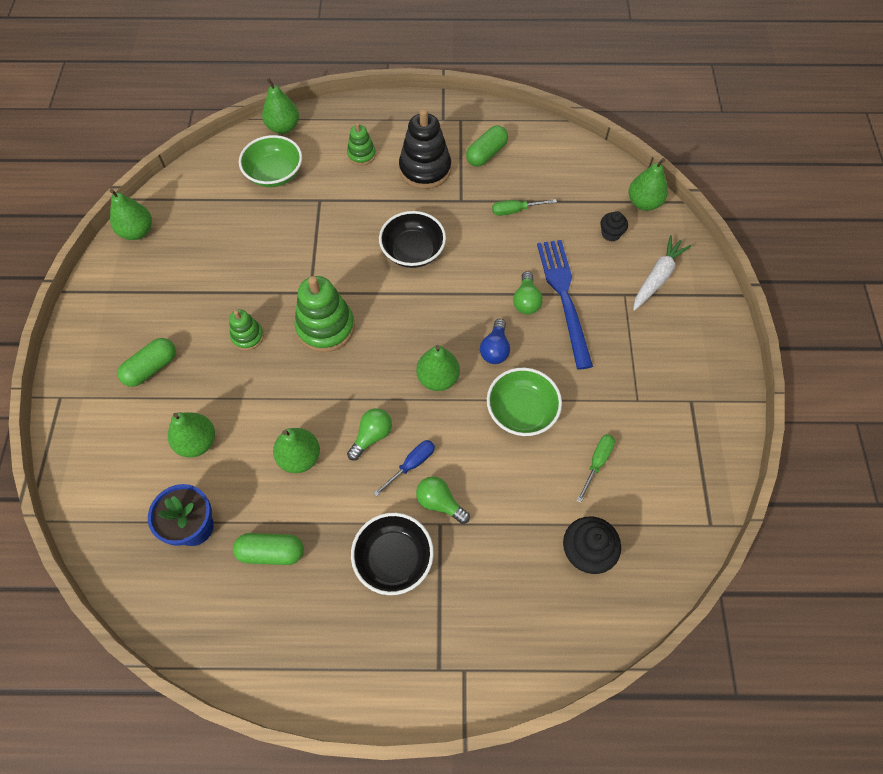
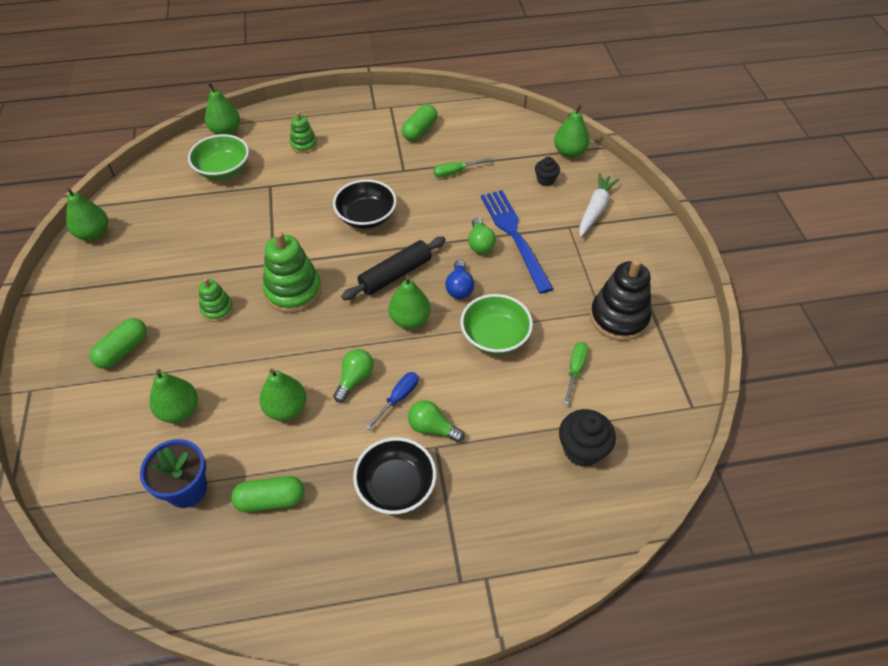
camera: 10 degrees left, 10 degrees down
black stacking toy [399,109,451,189] -> black stacking toy moved to [590,259,651,341]
none -> black rolling pin [341,236,446,300]

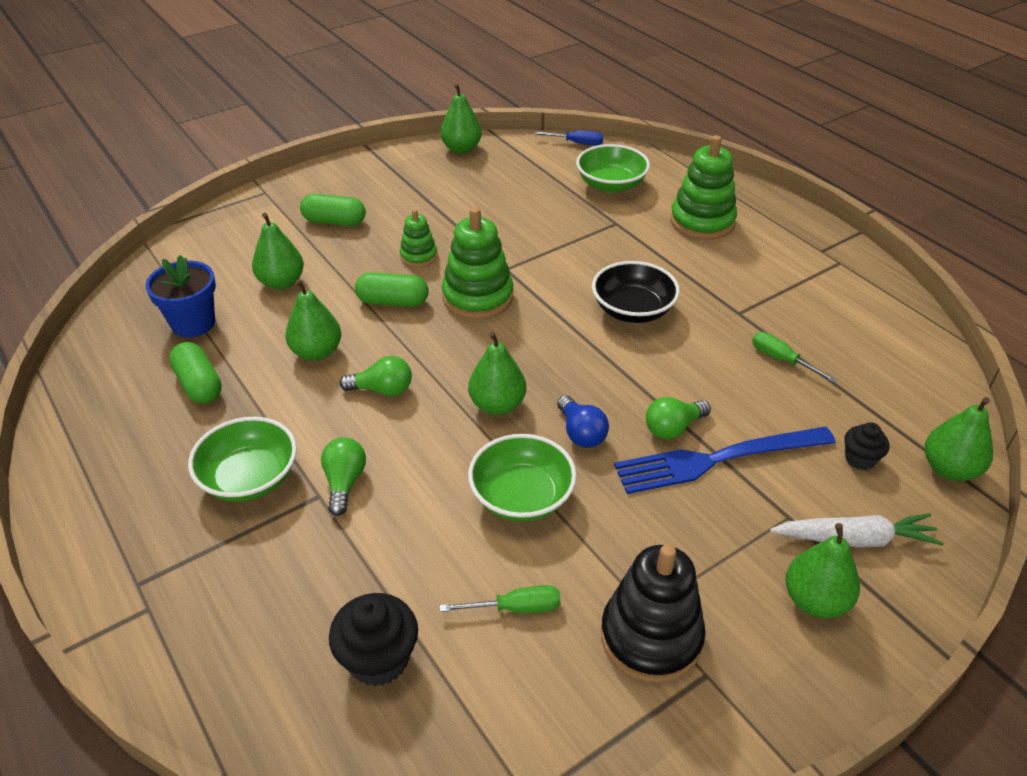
camera: 65 degrees right, 10 degrees down
green pear [205,82,240,135] -> green pear moved to [785,523,860,618]
green stacking toy [290,112,317,154] -> green stacking toy [670,135,737,240], size x1.81
black rolling pin [341,236,446,300] -> none
black bowl [353,437,436,514] -> green bowl [188,417,297,502]
blue screwdriver [365,372,418,430] -> blue screwdriver moved to [534,130,603,145]
green capsule [402,104,437,141] -> green capsule moved to [355,272,429,307]
blue light bulb [445,259,474,299] -> blue light bulb turned 90 degrees counterclockwise [557,395,609,448]
blue fork [481,190,553,294] -> blue fork turned 150 degrees counterclockwise [614,427,836,494]

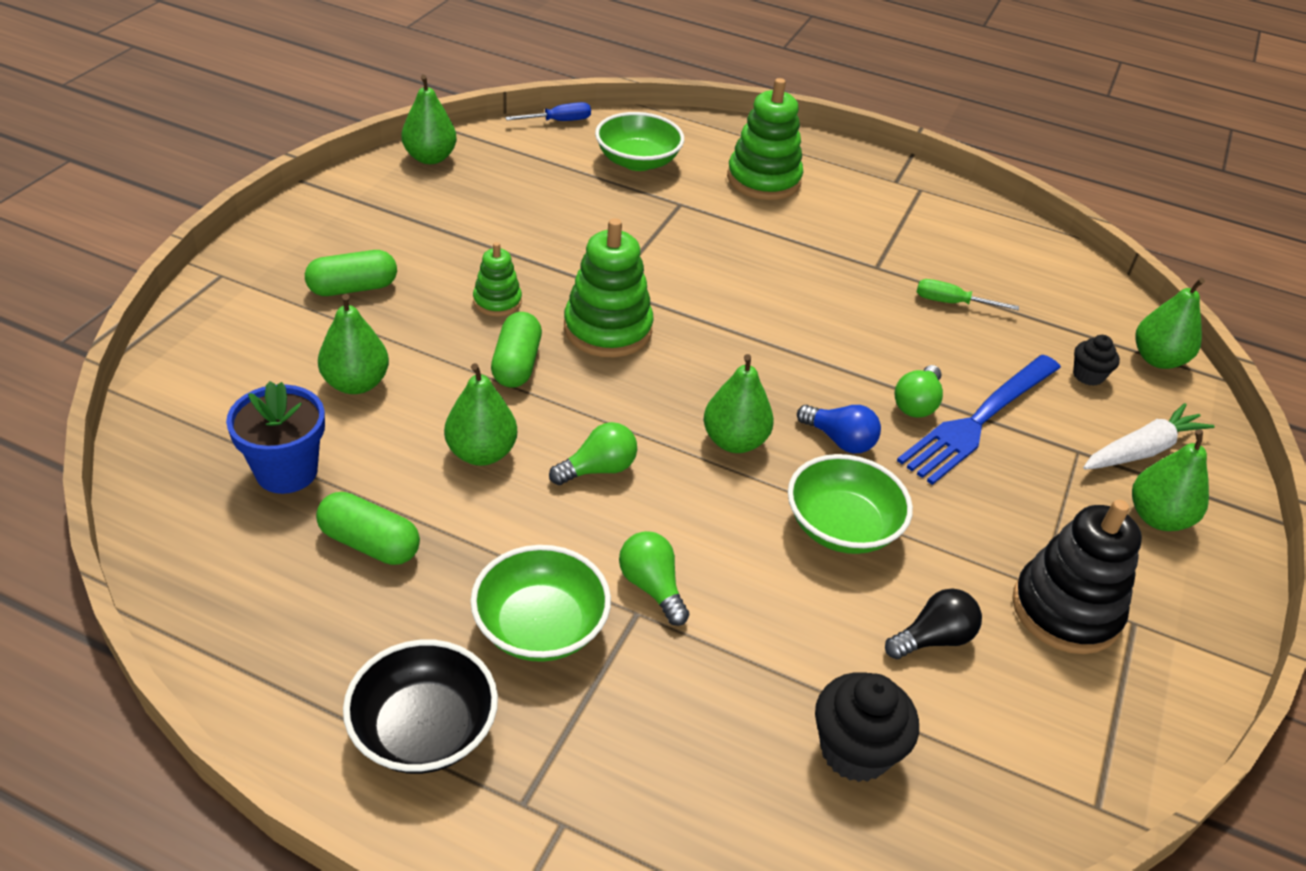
camera: 35 degrees left, 0 degrees up
green capsule [355,272,429,307] -> green capsule turned 60 degrees counterclockwise [491,312,542,388]
green screwdriver [440,585,561,613] -> black light bulb [885,589,982,659]
black bowl [592,261,680,323] -> black bowl moved to [343,639,498,774]

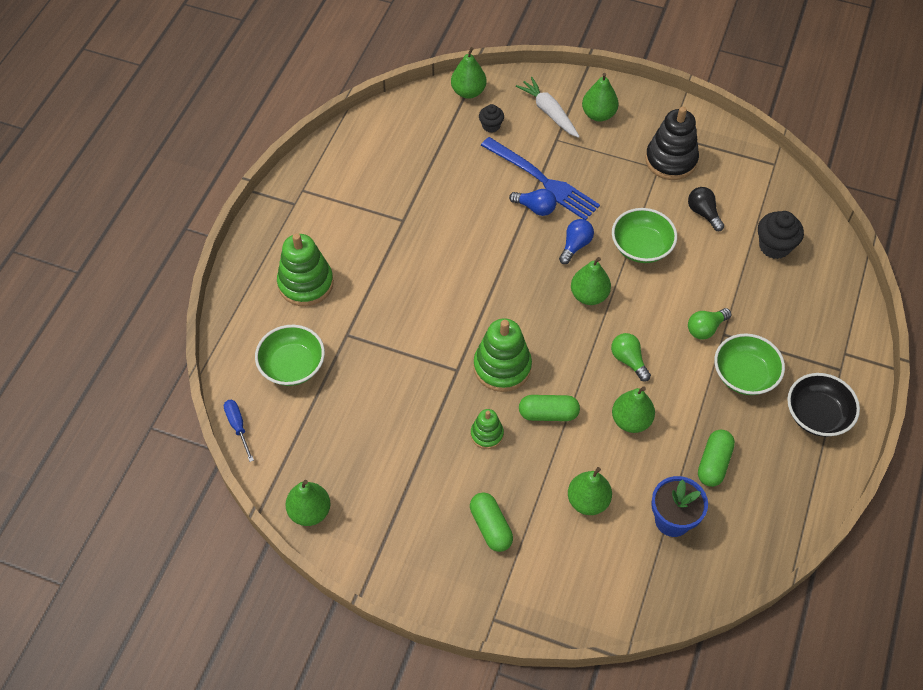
camera: 90 degrees left, 15 degrees up
green light bulb [895,365,943,418] -> blue light bulb [509,189,556,216]
green screwdriver [917,279,1019,311] -> none

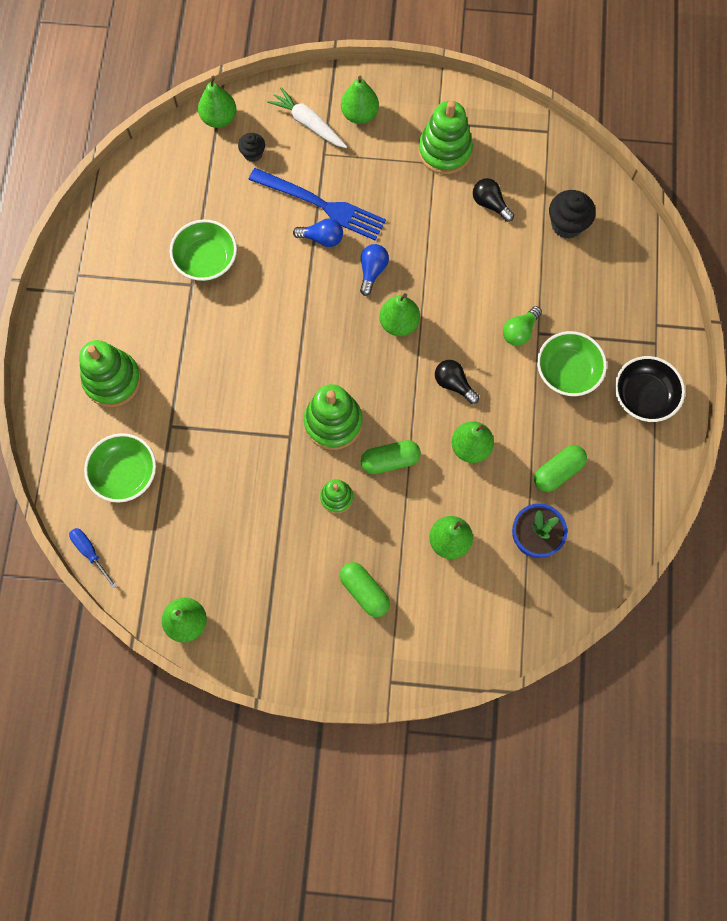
camera: 15 degrees left, 15 degrees up
green light bulb [611,333,651,382] -> black light bulb [435,360,479,404]
green bowl [612,208,677,263] -> green bowl moved to [170,220,237,281]
black stacking toy [645,107,699,180] -> green stacking toy [418,101,473,174]
green capsule [698,430,735,487] -> green capsule turned 45 degrees clockwise [534,445,587,492]

